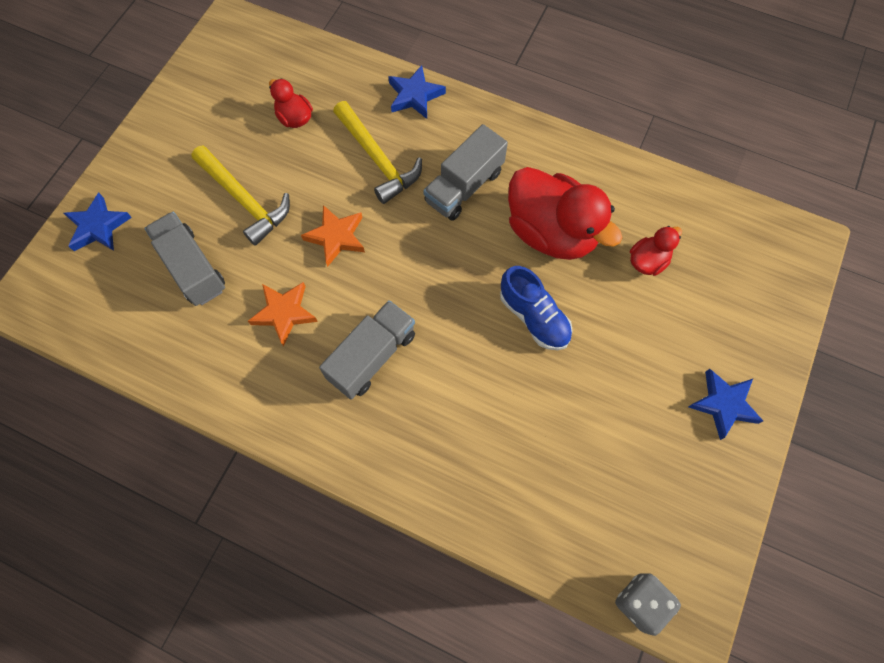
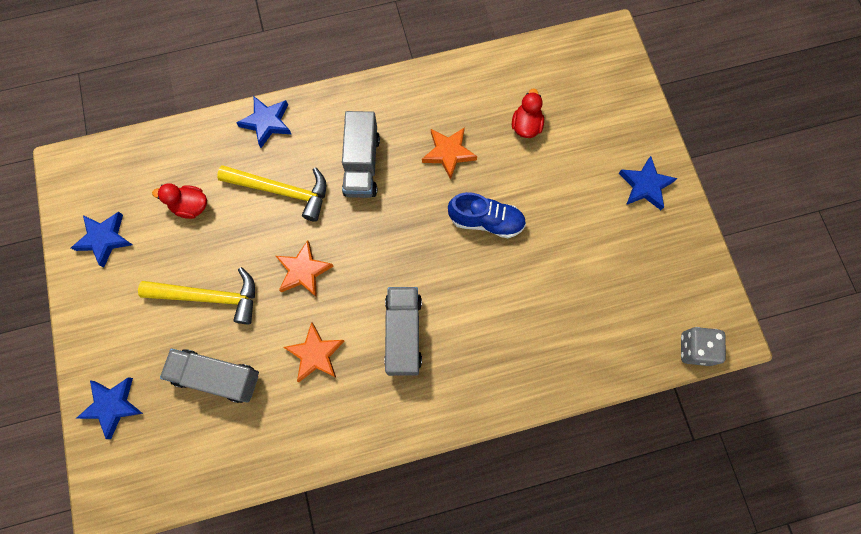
camera: 40 degrees left, 5 degrees up
red duck [508,167,623,260] -> orange star [422,127,477,180]
none -> blue star [71,211,133,268]

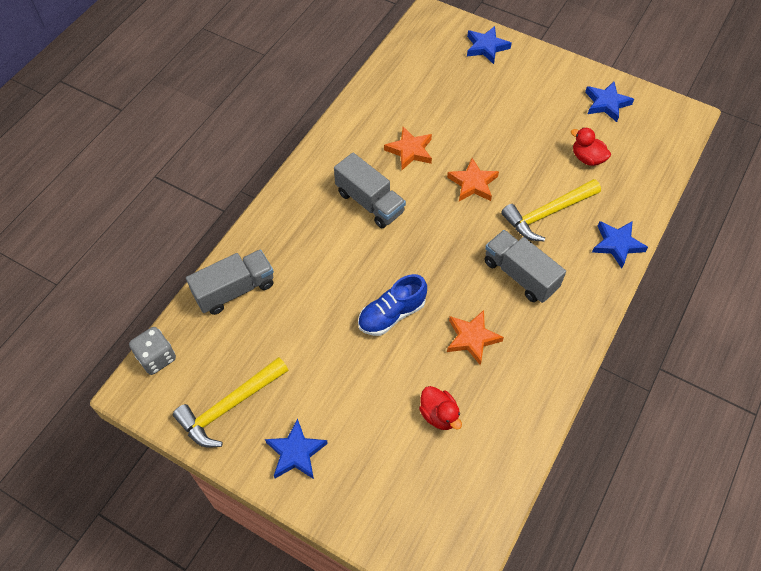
camera: 135 degrees right, 15 degrees down
yellow hammer [138,267,255,324] -> yellow hammer moved to [173,357,288,447]
red duck [152,183,207,219] -> red duck turned 105 degrees counterclockwise [571,127,611,166]
grey truck [160,349,259,403] -> grey truck moved to [186,250,274,315]

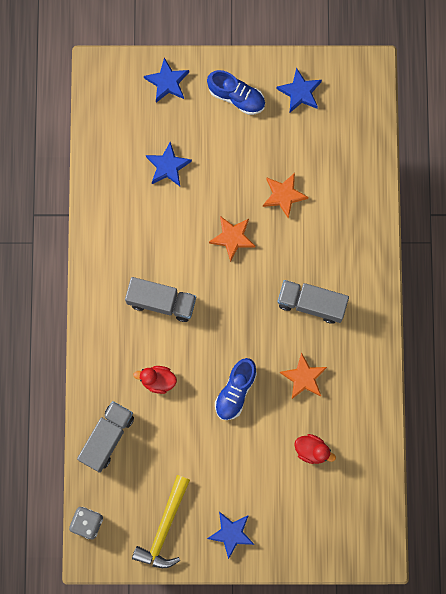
camera: 30 degrees left, 20 degrees up
orange star [384,127,432,170] -> orange star moved to [263,173,309,219]
yellow hammer [501,179,601,241] -> none
red duck [571,127,611,166] -> red duck moved to [133,366,177,394]
blue star [592,221,648,268] -> blue star moved to [146,141,192,186]
none -> blue shoe [207,70,265,115]

